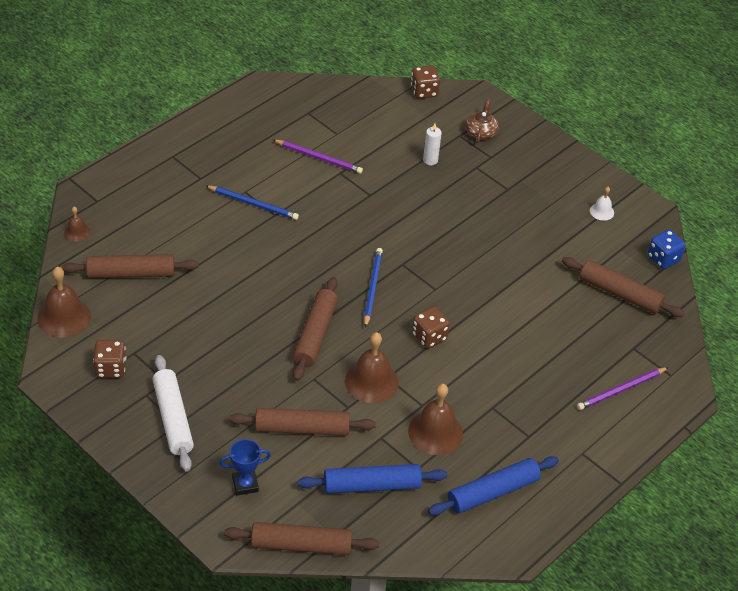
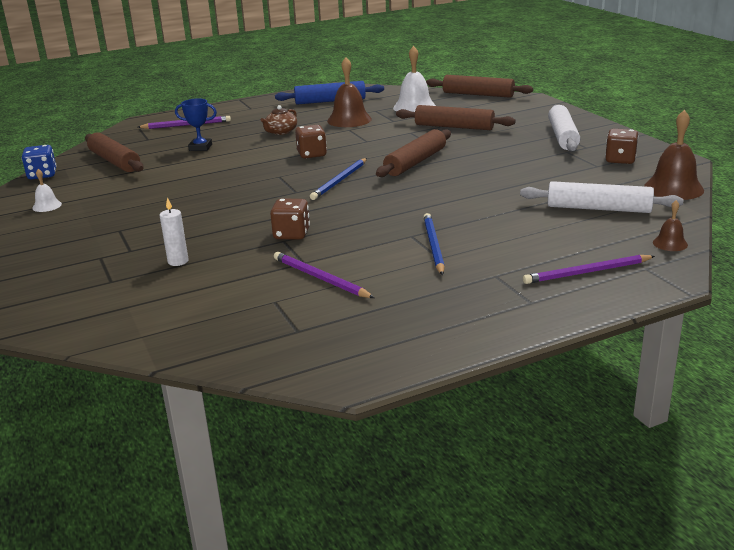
camera: 155 degrees left, 20 degrees down
brown rolling pin [62,254,199,278] -> white rolling pin [520,181,683,213]
blue pencil [206,185,299,220] -> blue pencil turned 45 degrees clockwise [423,213,445,275]
blue trophy [220,439,271,496] -> blue trophy moved to [175,98,217,151]
blue rolling pin [298,464,447,494] -> white bell [393,46,436,112]
brown bell [345,332,399,403] -> none
brown dice [411,66,440,99] -> brown dice moved to [270,199,310,240]
brown teapot [466,99,499,143] -> brown teapot moved to [261,105,297,135]
none -> purple pencil [523,255,655,284]

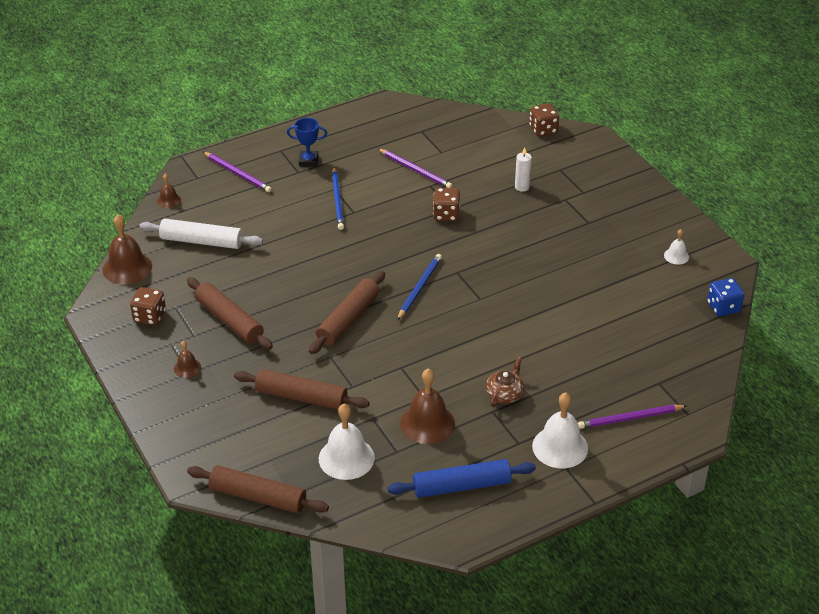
camera: 175 degrees right, 15 degrees up
brown rolling pin [85,132,144,172] -> brown rolling pin moved to [187,277,273,349]
blue trophy [175,98,217,151] -> blue trophy moved to [287,118,327,167]
brown dice [295,125,327,158] -> brown dice moved to [529,103,559,136]
purple pencil [523,255,655,284] -> purple pencil turned 60 degrees clockwise [203,152,272,192]
white rolling pin [548,105,580,152] -> brown bell [174,340,201,378]
none -> white bell [532,392,588,468]

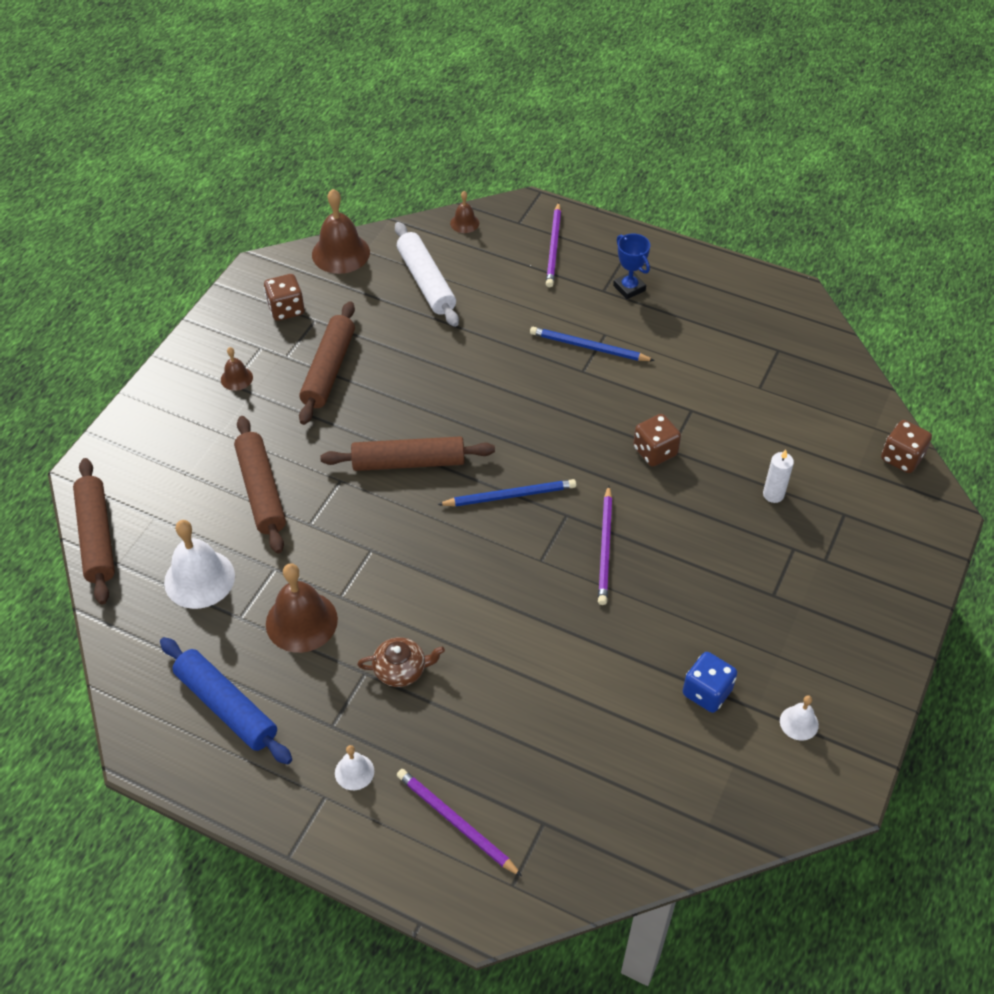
camera: 55 degrees right, 10 degrees up
blue pencil [332,167,344,230] -> blue pencil turned 60 degrees clockwise [530,327,655,361]
purple pencil [378,149,452,188] -> purple pencil moved to [598,485,612,605]
white bell [532,392,588,468] -> white bell [335,745,374,790], size x0.51
blue dice [707,278,744,317] -> blue dice moved to [683,652,737,713]

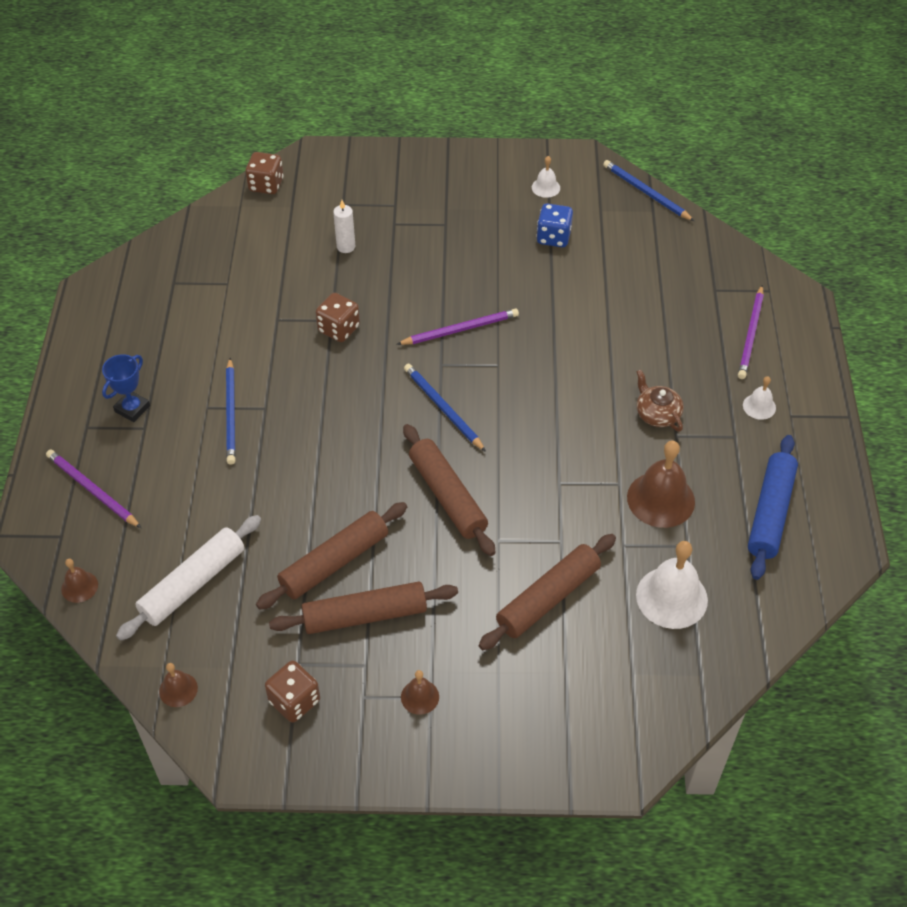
camera: 115 degrees left, 0 degrees up
brown rolling pin [73,458,115,604] -> brown rolling pin moved to [256,502,407,610]
brown bell [312,189,370,274] -> brown bell [159,663,198,707], size x0.51
purple pencil [546,202,561,287] -> purple pencil turned 120 degrees counterclockwise [46,450,141,528]
none -> blue pencil [603,160,694,221]

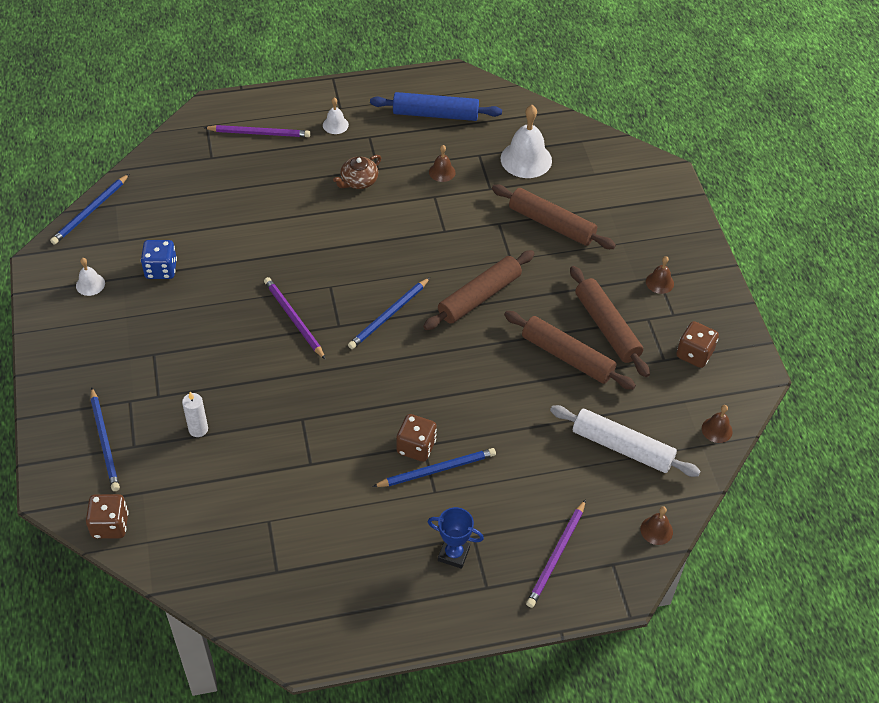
camera: 105 degrees left, 0 degrees up
brown dice [316,293,360,342] -> brown dice moved to [396,414,437,462]
brown bell [627,441,695,528] -> brown bell [429,145,456,182], size x0.51
none -> blue pencil [90,387,120,491]

